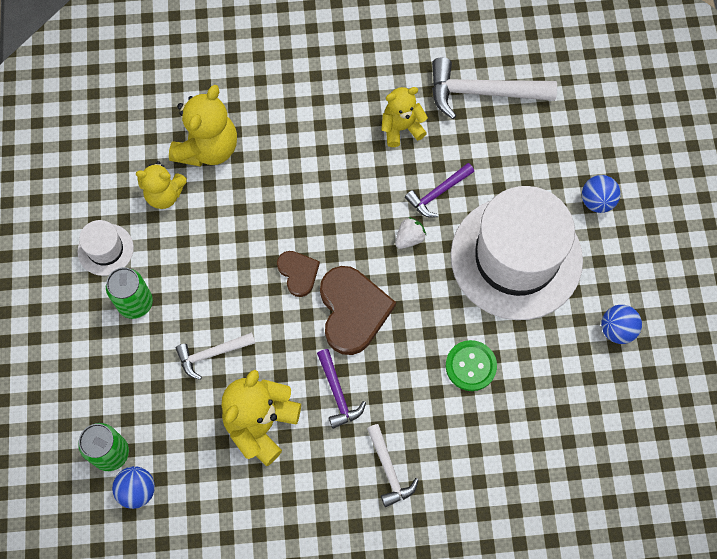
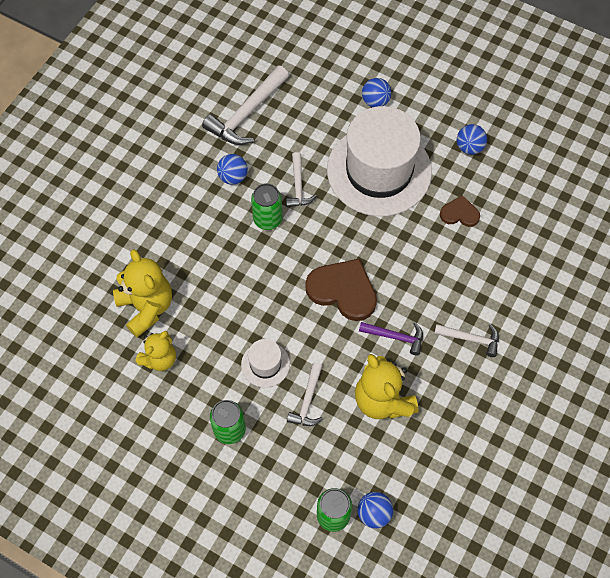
camera: 55 degrees left, 5 degrees down
white hat [77,220,134,276] -> white hat moved to [241,339,290,388]
brown heart [277,251,320,297] -> brown heart moved to [440,195,480,227]
yellow teddy bear [381,87,428,147] -> blue ball [217,154,248,185]
white strawberry [395,217,426,249] -> none
purple hammer [405,163,474,218] -> white hammer [286,152,317,207]
green button [446,340,497,391] -> none
none -> green can [251,183,282,230]

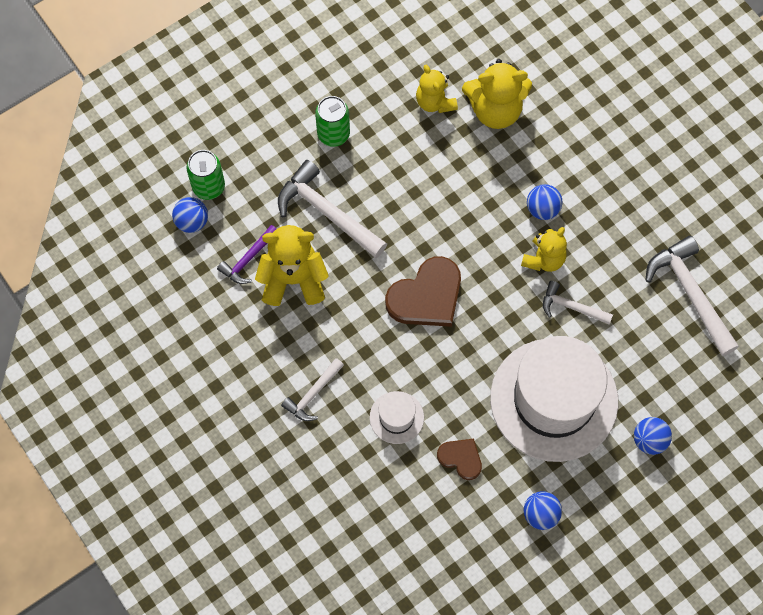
camera: 115 degrees right, 5 degrees up
blue ball [217,154,248,185] -> blue ball moved to [527,184,562,220]
white hat [241,339,290,388] -> white hat moved to [370,391,424,444]
green can [251,183,282,230] -> yellow teddy bear [521,227,567,272]
white hammer [287,363,323,426] -> white hammer [278,160,387,258], size x1.75
purple hammer [359,322,423,356] -> purple hammer moved to [217,225,276,284]
brown heart [440,195,480,227] -> brown heart turned 90 degrees counterclockwise [437,438,482,480]

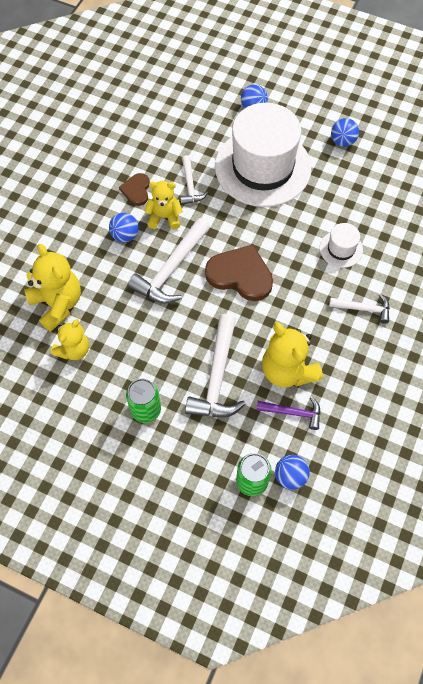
camera: 120 degrees left, 5 degrees down
brown heart [437,438,482,480] -> brown heart moved to [119,173,150,206]
white hammer [645,236,739,356] -> white hammer moved to [128,218,210,304]

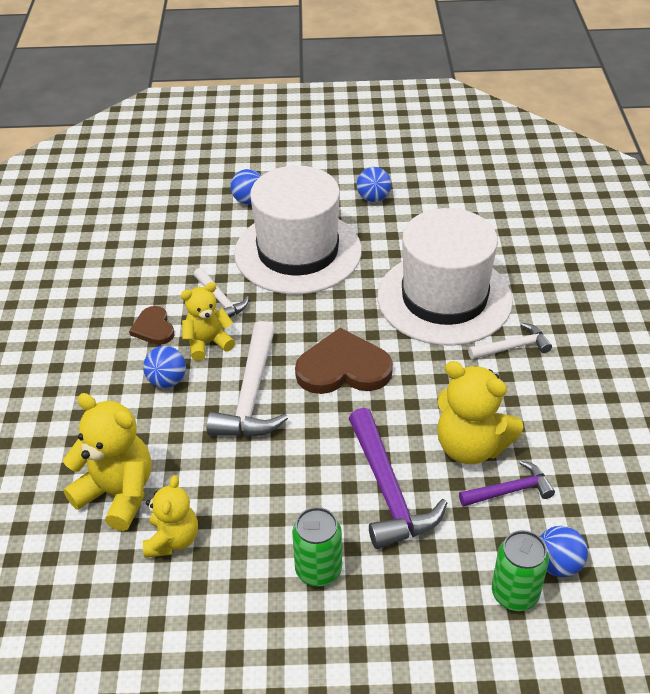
camera: 25 degrees left, 20 degrees down
white hammer [185,314,245,417] -> purple hammer [349,408,447,549]
white hat [320,223,363,268] -> white hat [378,208,513,346], size x2.35

